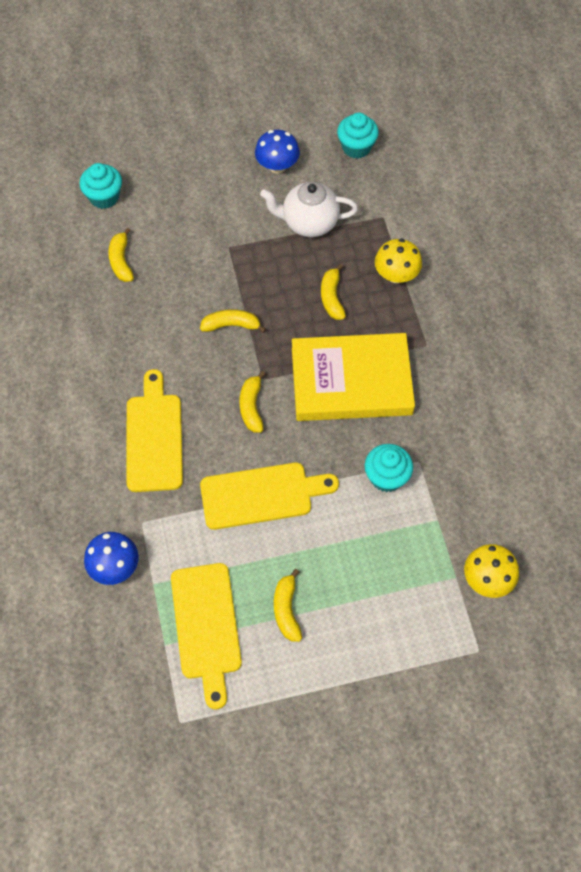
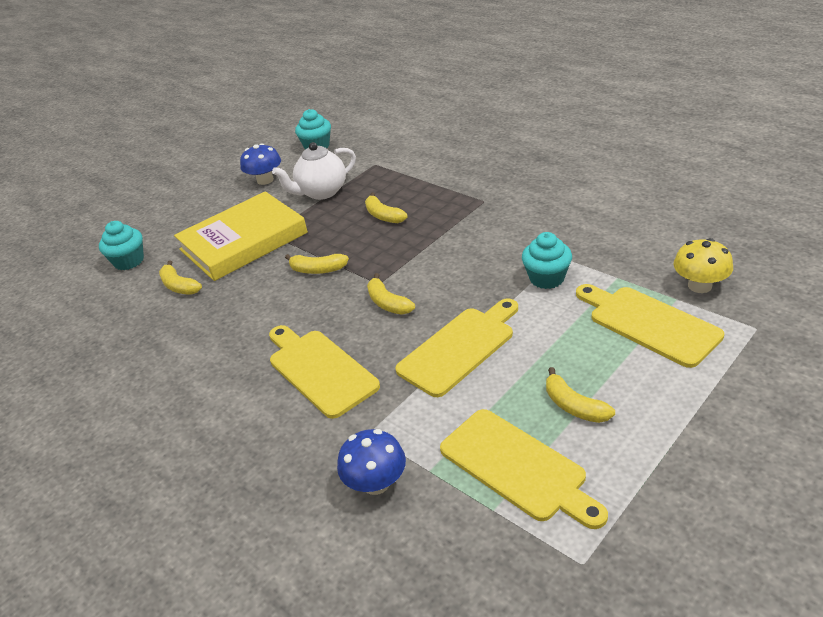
camera: 30 degrees left, 25 degrees down
yellow banana [200,309,266,333] -> yellow banana turned 135 degrees counterclockwise [285,254,349,274]
yellow book [292,333,415,421] -> yellow book moved to [174,191,308,281]
yellow mushroom [375,239,422,283] -> none
none -> yellow cutting board [576,284,724,368]

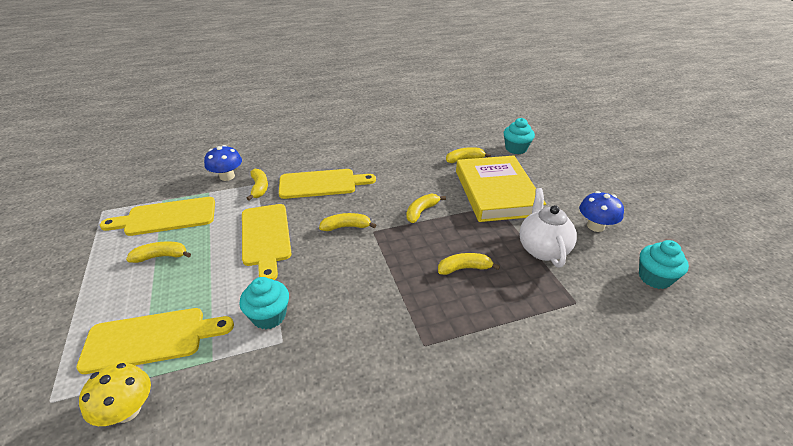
camera: 115 degrees right, 0 degrees up
none -> yellow banana [246,169,268,201]

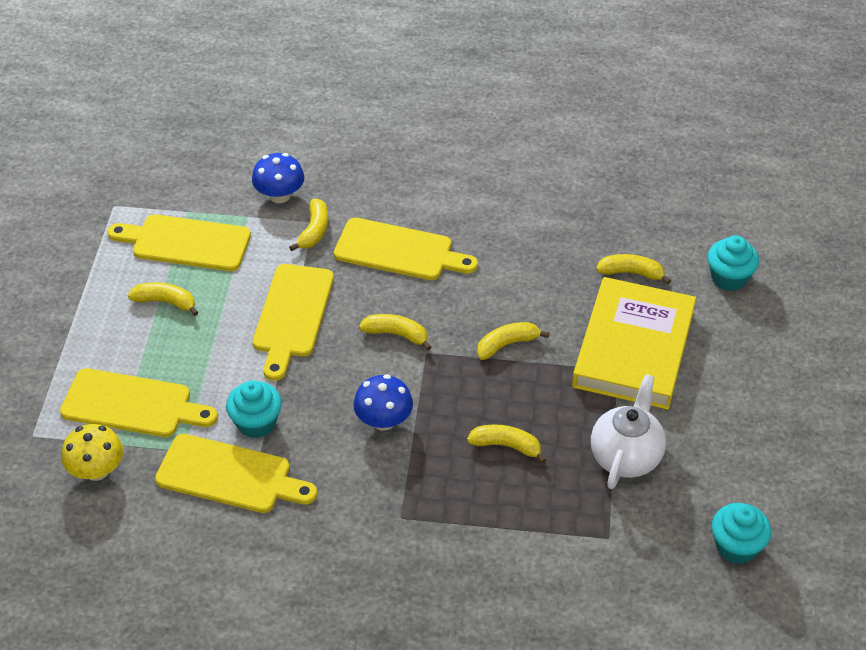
camera: 25 degrees right, 10 degrees up
blue mushroom [579,191,624,232] -> blue mushroom moved to [353,374,413,431]
none -> yellow cutting board [155,434,317,513]

